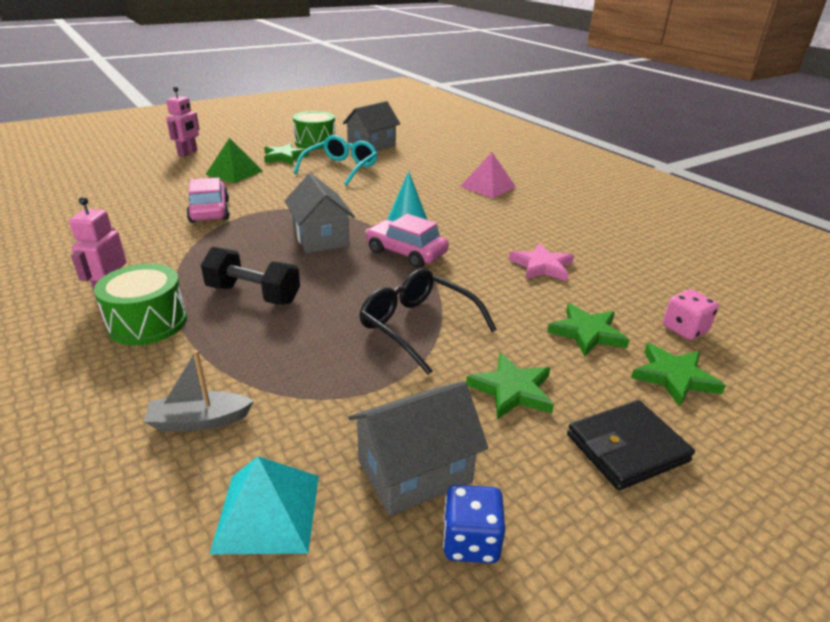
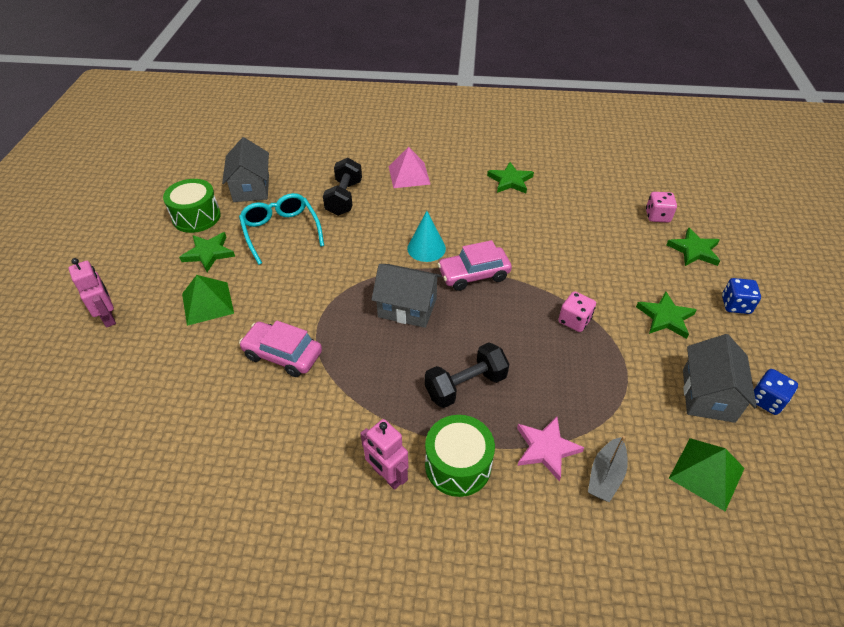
camera: 50 degrees left, 15 degrees up
turquoise pyramid [209,456,319,555] -> green pyramid [669,438,745,511]
black glasses [359,269,496,375] -> pink dice [558,291,596,332]
pink star [509,243,574,281] -> pink star moved to [517,417,584,481]
green star [547,303,629,357] -> green star moved to [487,162,534,193]
black wallet [567,400,695,490] -> blue dice [722,278,761,314]
none -> black dumbbell [323,158,362,216]

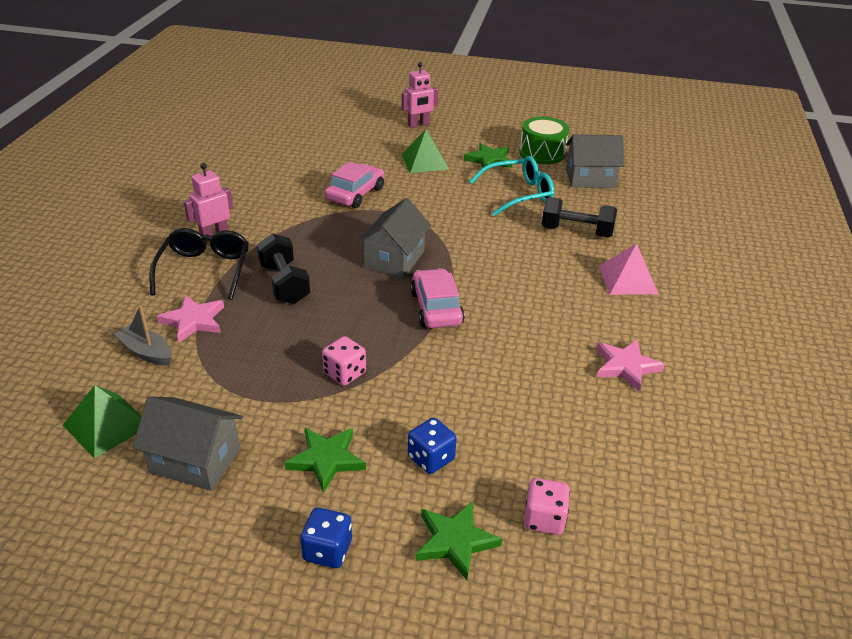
camera: 95 degrees right, 10 degrees down
turquoise cone [407,211,446,262] -> none
green drum [425,415,495,497] -> black glasses [149,228,249,300]
green star [487,162,534,193] -> pink star [596,339,665,391]
blue dice [754,369,798,415] -> blue dice moved to [408,418,457,474]

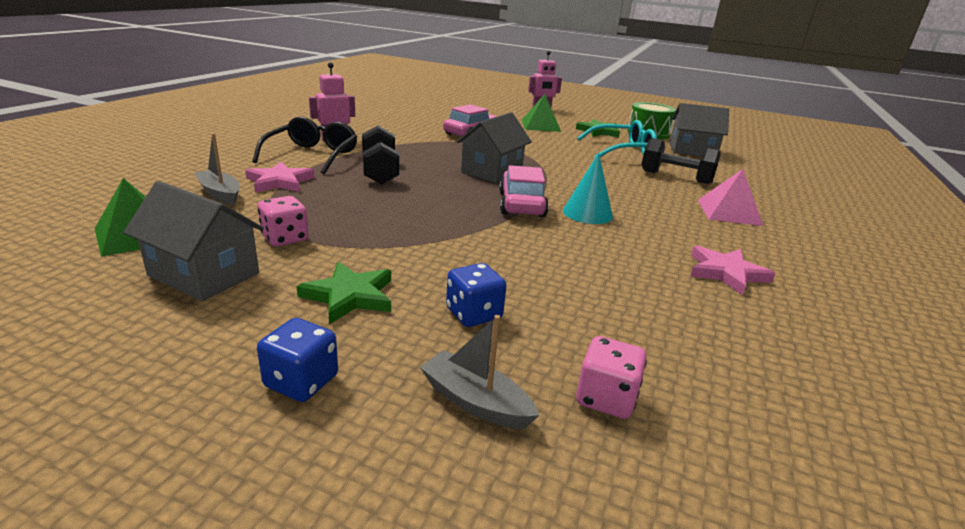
camera: 10 degrees right, 10 degrees down
pink dice [322,336,366,386] -> pink dice moved to [258,196,309,247]
green star [416,501,502,580] -> grey boat [420,315,540,429]
none -> turquoise cone [563,153,613,224]

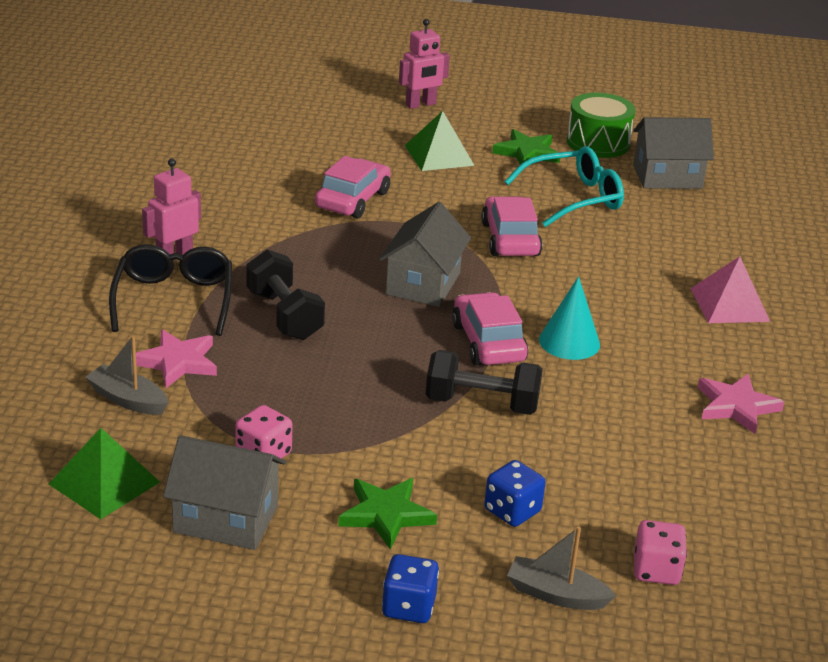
camera: 15 degrees left, 5 degrees up
black dumbbell [642,138,721,184] -> black dumbbell moved to [426,350,543,415]
none -> pink car [481,196,543,256]

